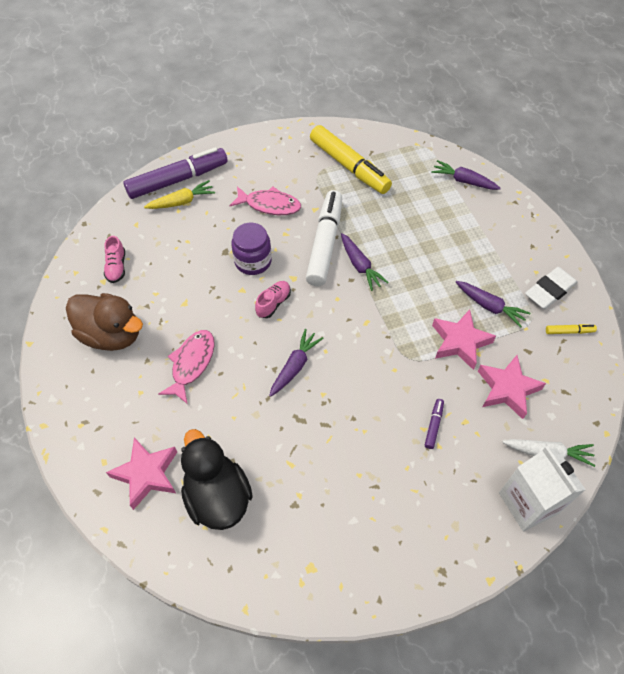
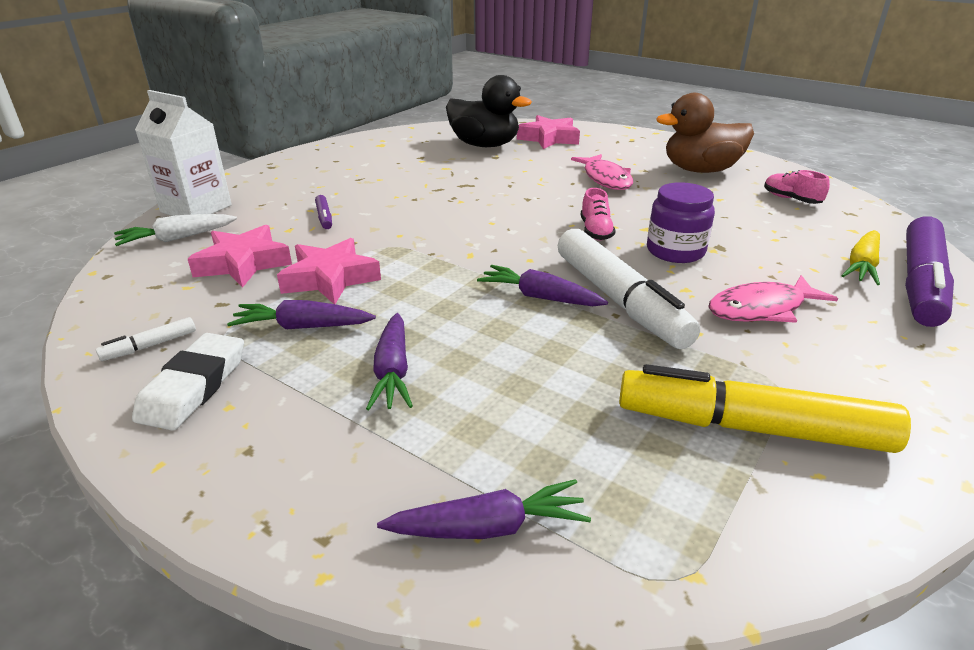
camera: 145 degrees right, 25 degrees down
purple carrot [269,329,324,397] -> purple carrot moved to [366,313,413,410]
yellow marker [546,324,597,334] -> white marker [96,317,196,361]

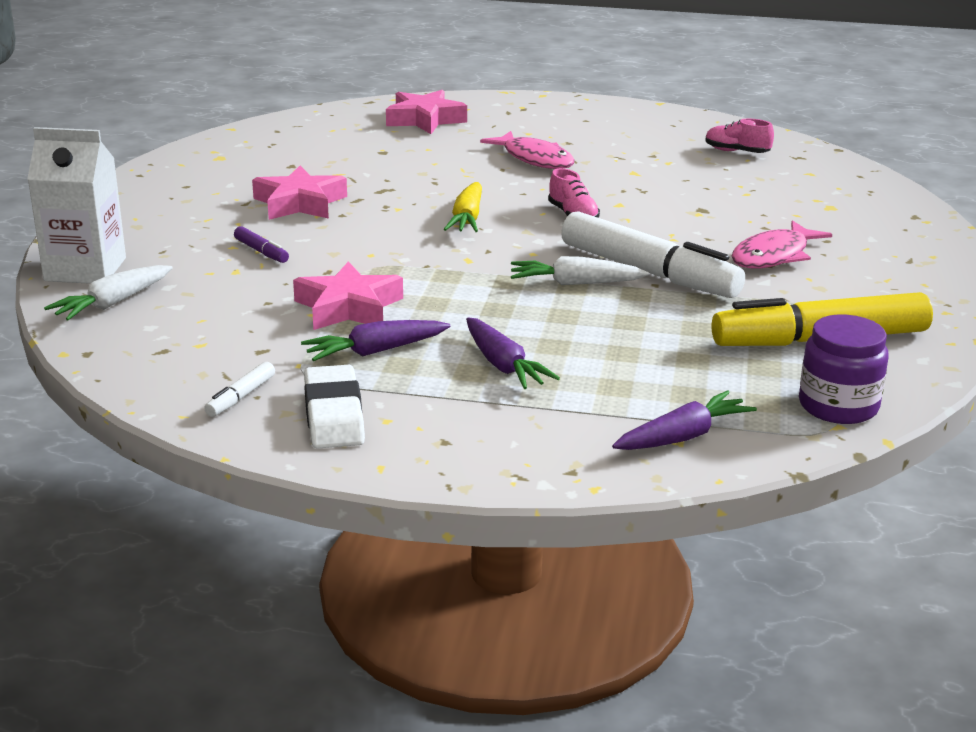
camera: 25 degrees left, 5 degrees down
pink star [188,225,292,288] -> pink star moved to [252,166,347,220]
black duck [446,75,532,147] -> none
purple carrot [477,265,608,306] -> white carrot [511,256,649,285]
purple jar [647,182,715,263] -> purple jar moved to [799,314,889,424]
brown duck [656,93,754,173] -> none
yellow carrot [841,230,880,285] -> yellow carrot moved to [444,182,482,232]
purple marker [905,216,954,327] -> none

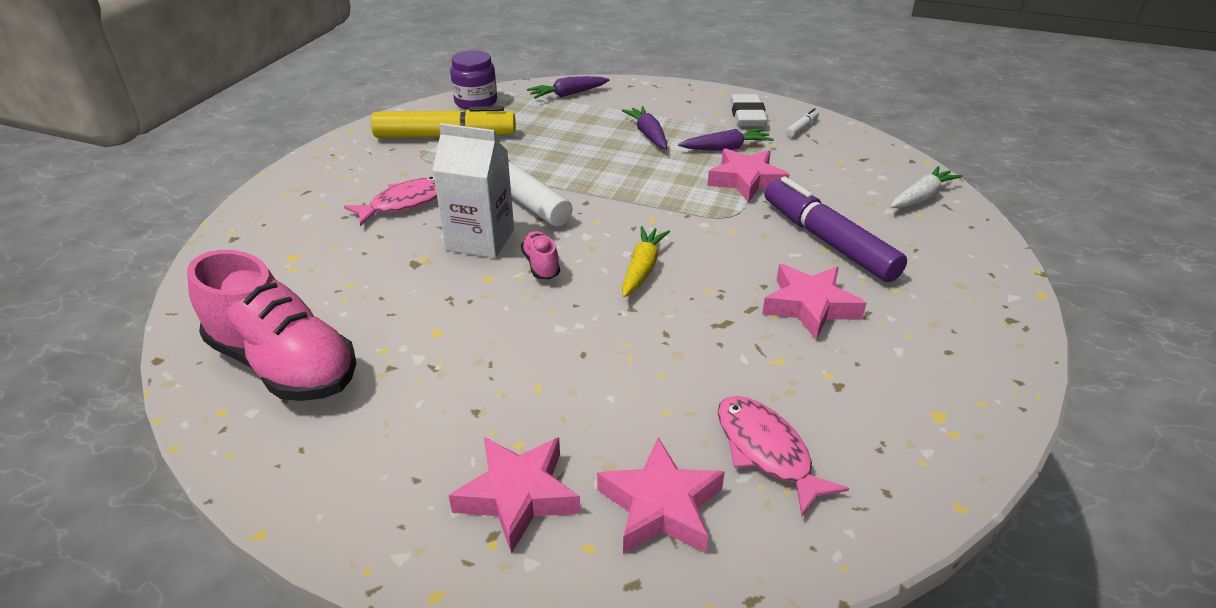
camera: 170 degrees left, 10 degrees up
white carton [27,127,126,284] -> white carton moved to [433,123,514,258]
purple marker [234,226,289,263] -> purple marker [764,177,907,282], size x2.47
pink fish [480,131,575,169] -> pink fish moved to [718,396,849,516]
white carrot [511,256,649,285] -> none
pink shoe [705,119,774,153] -> pink shoe [187,250,356,401], size x2.31
none -> pink star [449,437,581,554]

